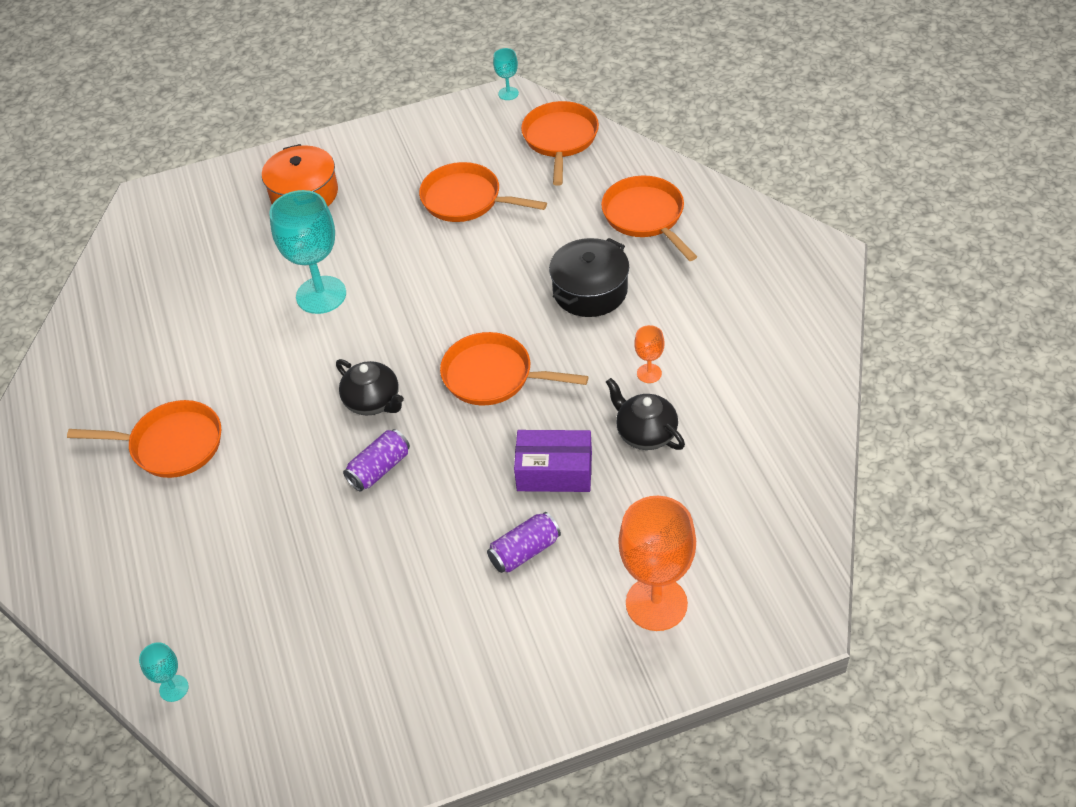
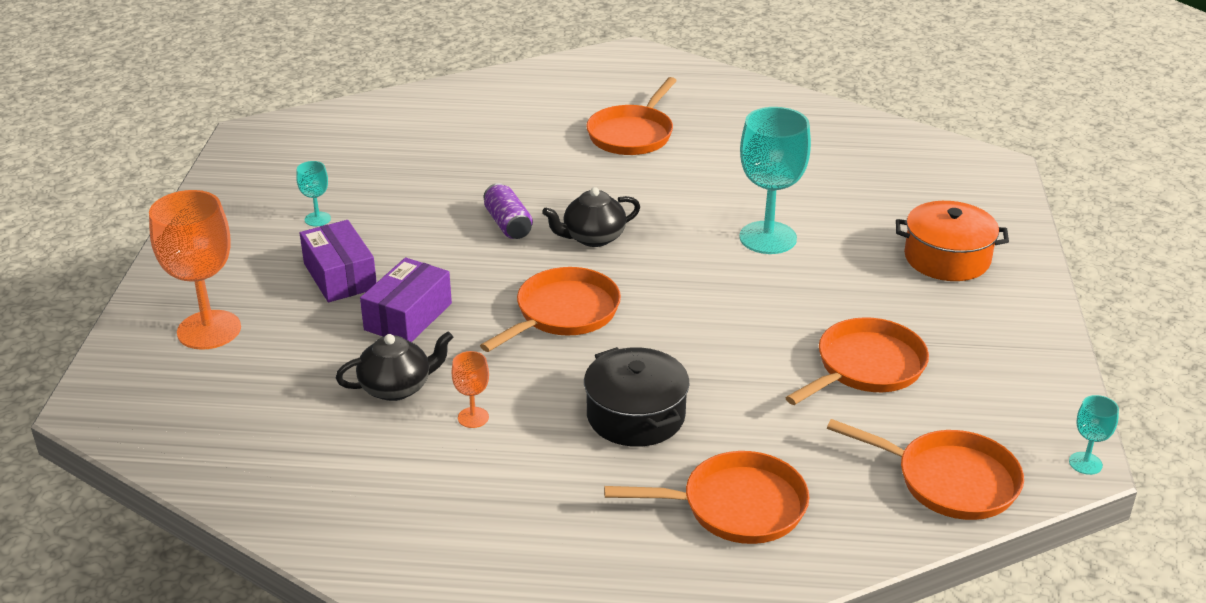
camera: 110 degrees right, 15 degrees down
turquoise goblet [139,642,189,702] -> turquoise goblet moved to [296,161,331,226]
purple can [487,512,561,573] -> purple box [300,220,377,302]

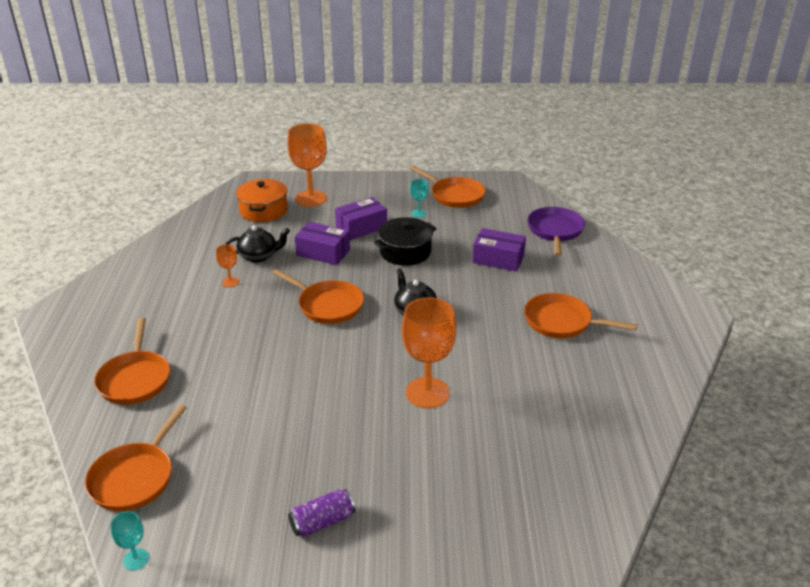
camera: 85 degrees right, 0 degrees up
black teapot [336,331,453,401] -> black teapot turned 75 degrees counterclockwise [226,225,290,262]
purple can [484,183,533,239] -> purple can moved to [288,489,355,537]
black pot [584,347,690,447] -> black pot moved to [374,217,437,266]
turquoise goblet [739,107,811,254] -> orange goblet [402,297,456,408]
orange pan [785,317,929,405] -> orange pan moved to [410,166,485,208]
orange pot [896,201,1009,281] -> orange pot moved to [236,179,288,222]
none -> purple box [472,228,526,272]
none -> purple pan [527,207,585,256]

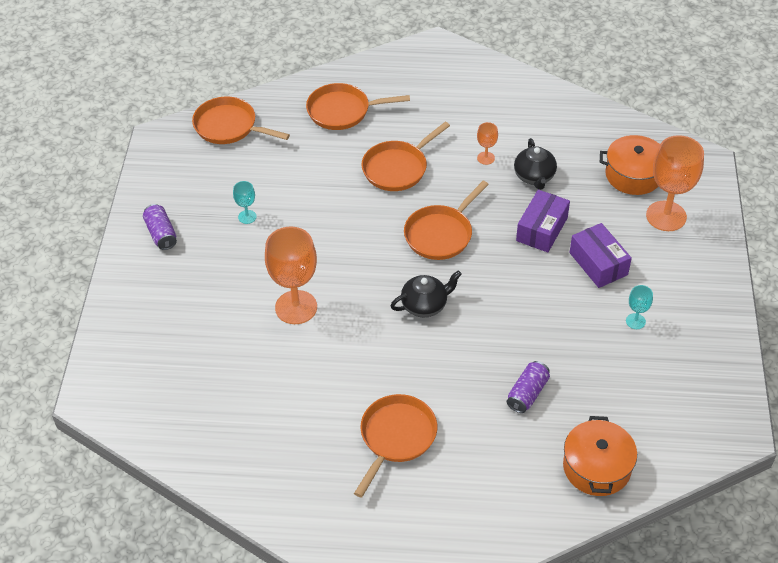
camera: 95 degrees right, 15 degrees up
turquoise goblet [110,511,149,570] -> turquoise goblet moved to [233,181,257,224]
black pot [374,217,437,266] -> none
orange pan [410,166,485,208] -> orange pan moved to [362,122,450,191]
purple box [472,228,526,272] -> purple can [507,361,550,413]
purple pan [527,207,585,256] -> orange pot [563,416,637,496]

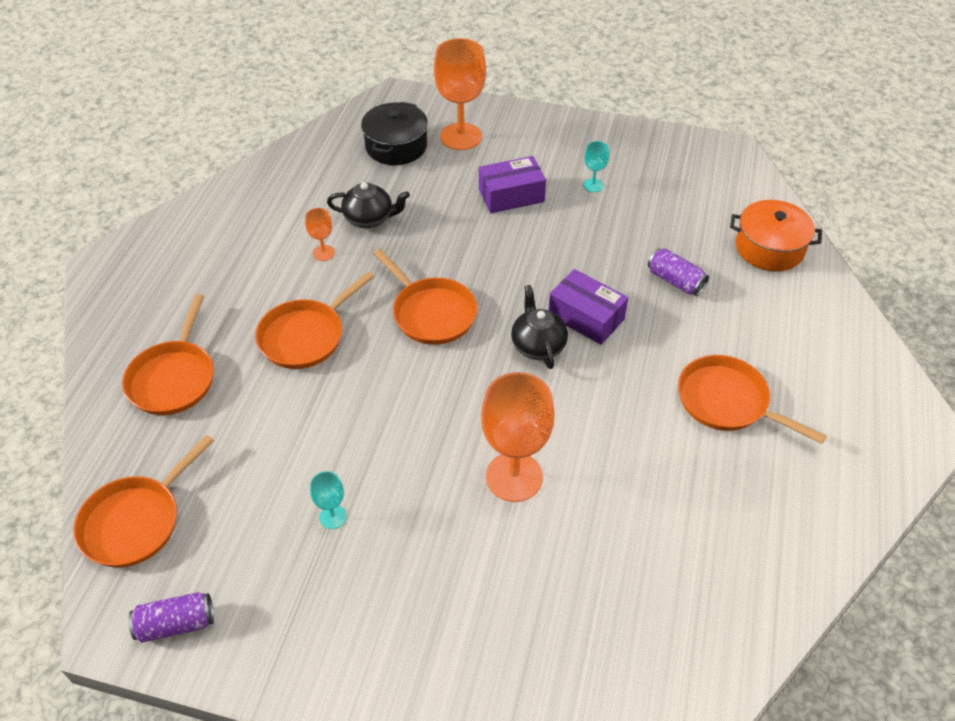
camera: 80 degrees left, 0 degrees up
purple can [143,204,177,250] -> purple can moved to [129,592,214,643]
orange pan [362,122,450,191] -> orange pan turned 75 degrees clockwise [255,271,375,369]
purple box [516,190,570,252] -> purple box moved to [548,269,628,345]
orange pot [600,135,660,195] -> black pot [361,102,428,165]

